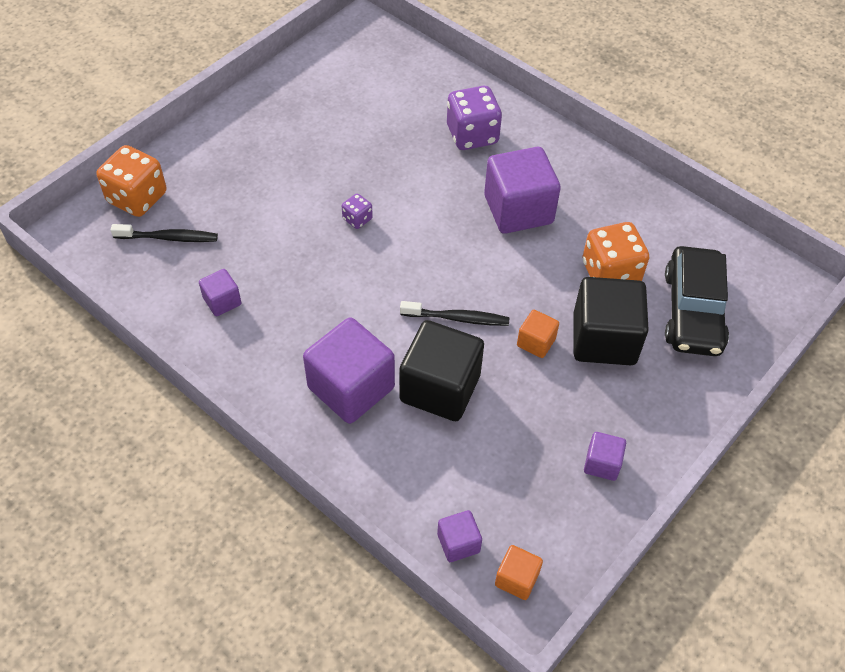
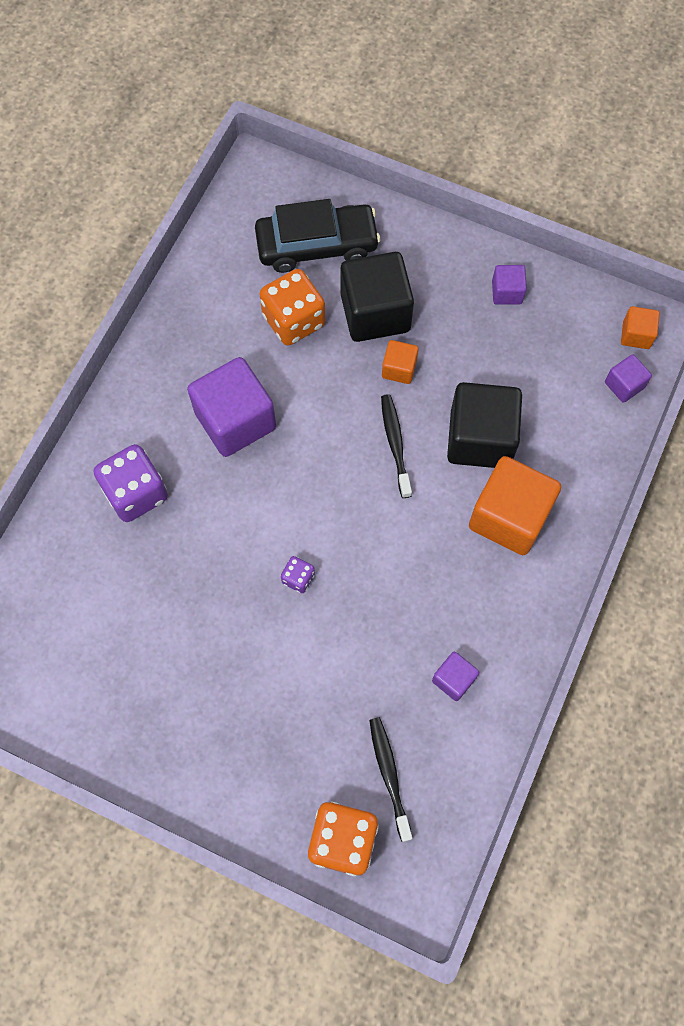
camera: 105 degrees left, 15 degrees up
purple cube [303,317,395,424] -> orange cube [469,456,561,555]

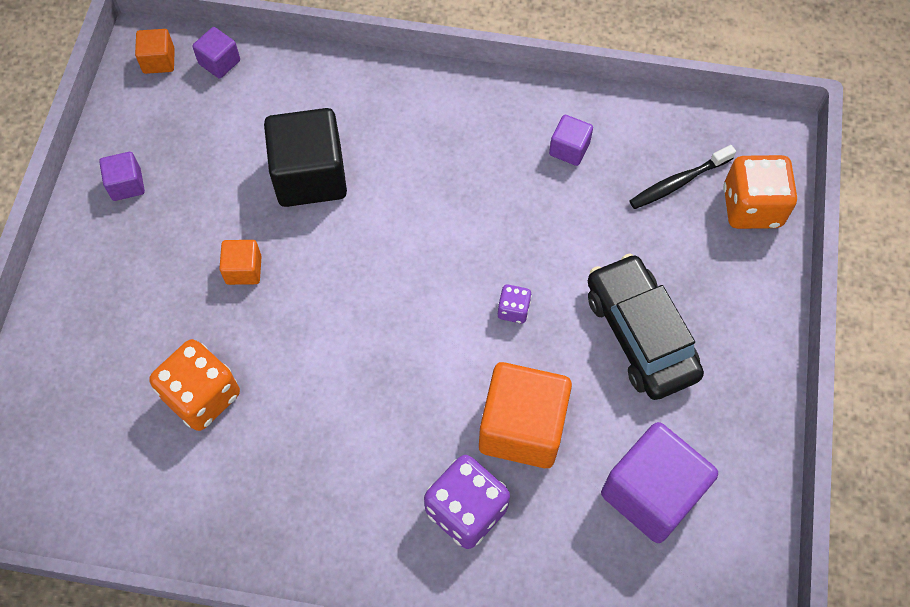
camera: 105 degrees left, 5 degrees down
purple cube [187,357,276,457] -> purple cube moved to [601,422,718,543]
black car [255,199,381,273] -> black car moved to [588,254,704,400]
black cube [340,252,414,342] -> none
black toothbrush [381,394,412,498] -> none
orange cube [469,456,561,555] -> orange cube moved to [479,362,572,468]

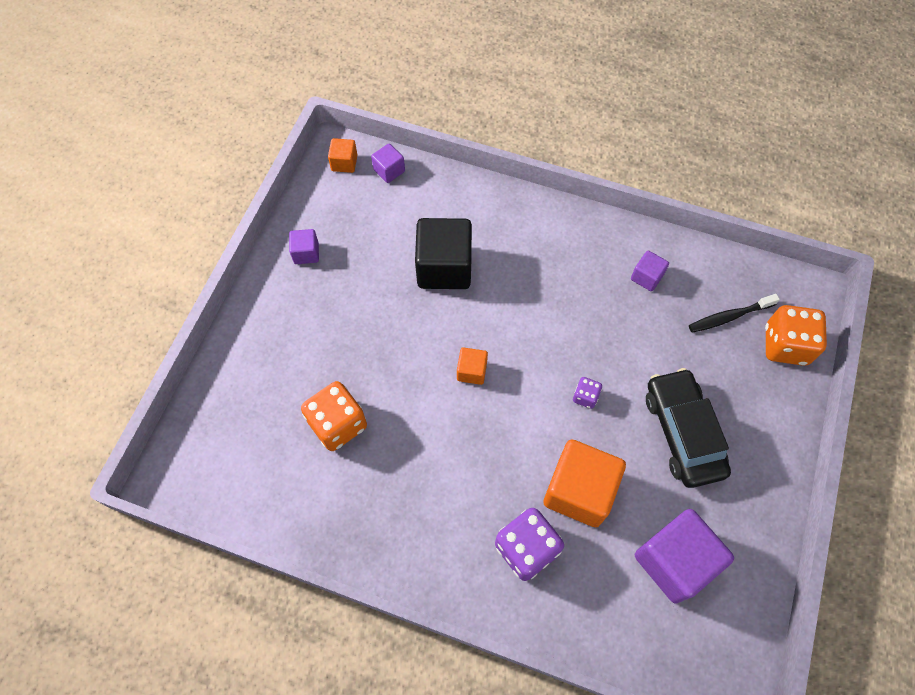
camera: 10 degrees right, 0 degrees up
orange cube [219,240,262,285] -> orange cube moved to [457,347,488,385]

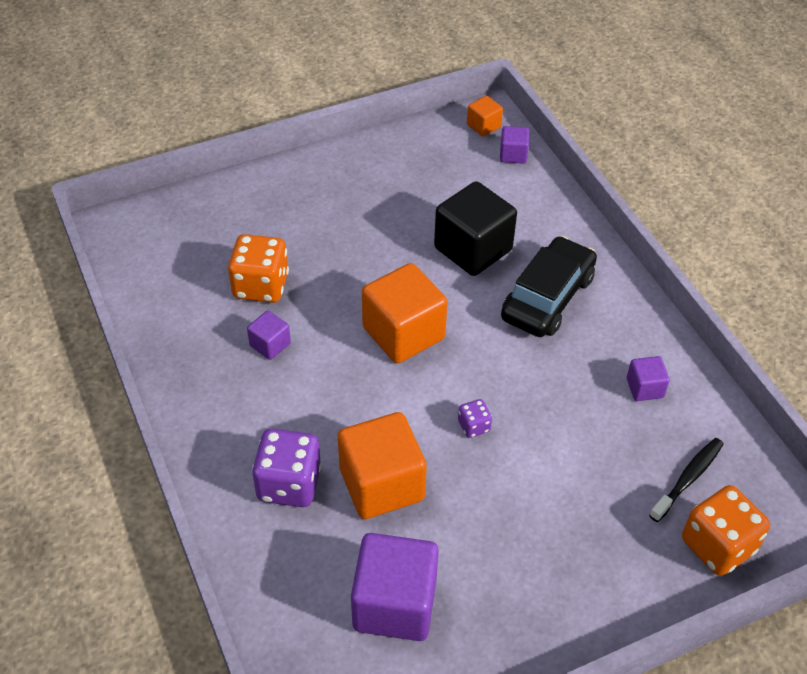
camera: 45 degrees right, 15 degrees down
purple cube [289,229,319,264] -> purple cube moved to [247,311,291,360]
orange cube [457,347,488,385] -> orange cube [362,263,448,363], size x2.05
black car [646,368,731,488] -> black car moved to [501,236,597,337]
black toothbrush [689,294,780,333] -> black toothbrush turned 105 degrees clockwise [649,438,724,522]

